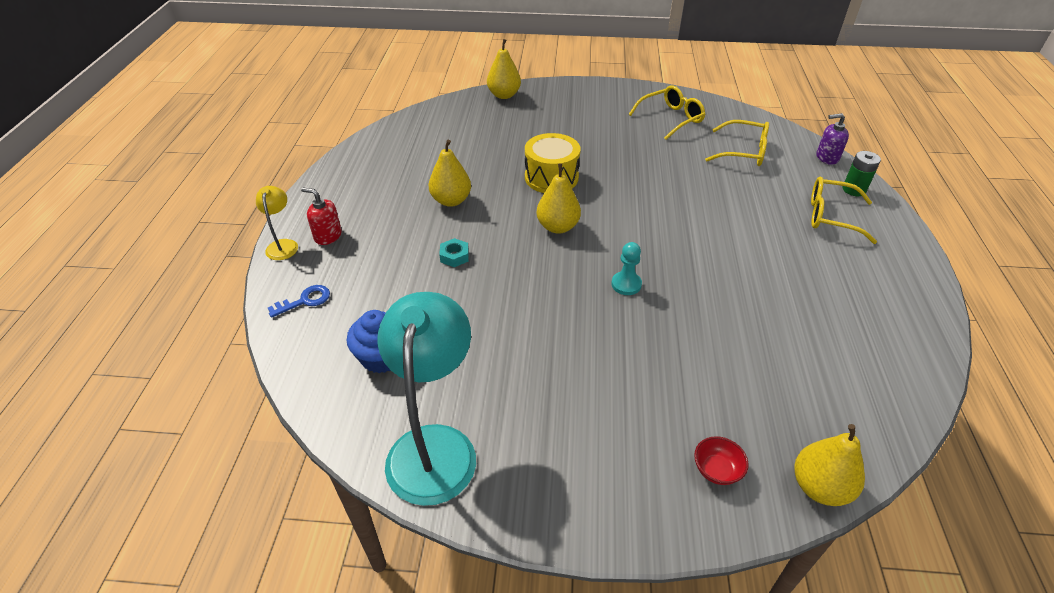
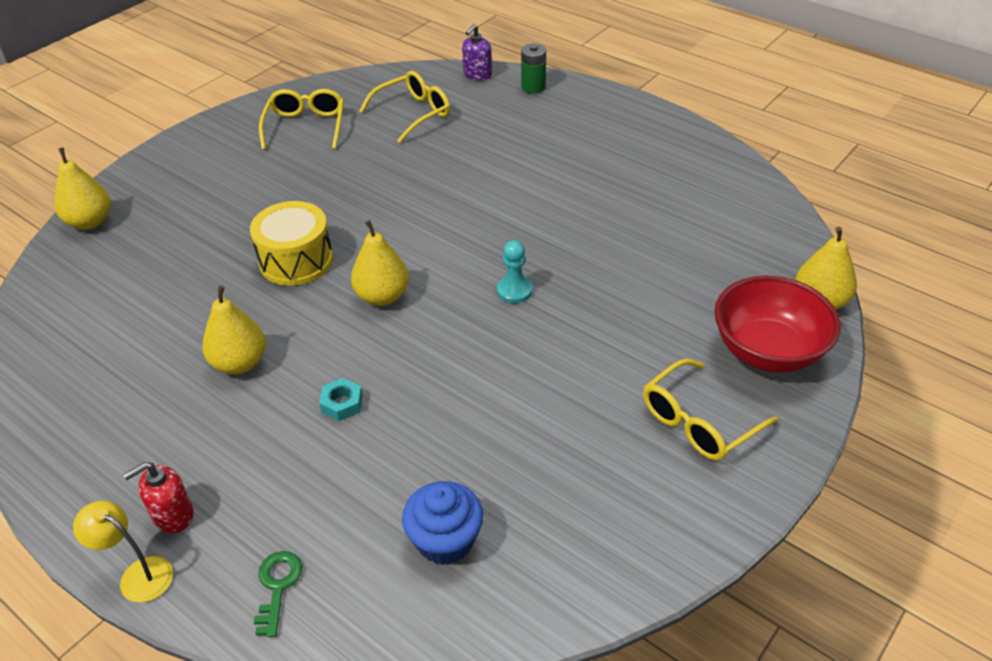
camera: 55 degrees left, 0 degrees up
blue key [268,285,330,318] -> green key [254,551,302,637]
turquoise lamp [377,292,476,506] -> none
red bowl [694,436,749,485] -> red bowl [715,276,841,373], size x2.32
yellow glasses [811,177,877,244] -> yellow glasses moved to [643,359,778,461]

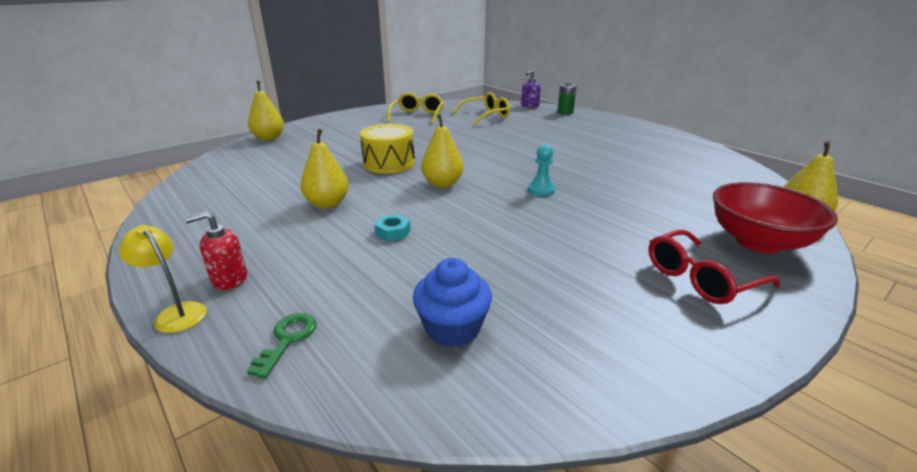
camera: 10 degrees right, 15 degrees down
yellow glasses [643,359,778,461] -> red glasses [648,229,780,304]

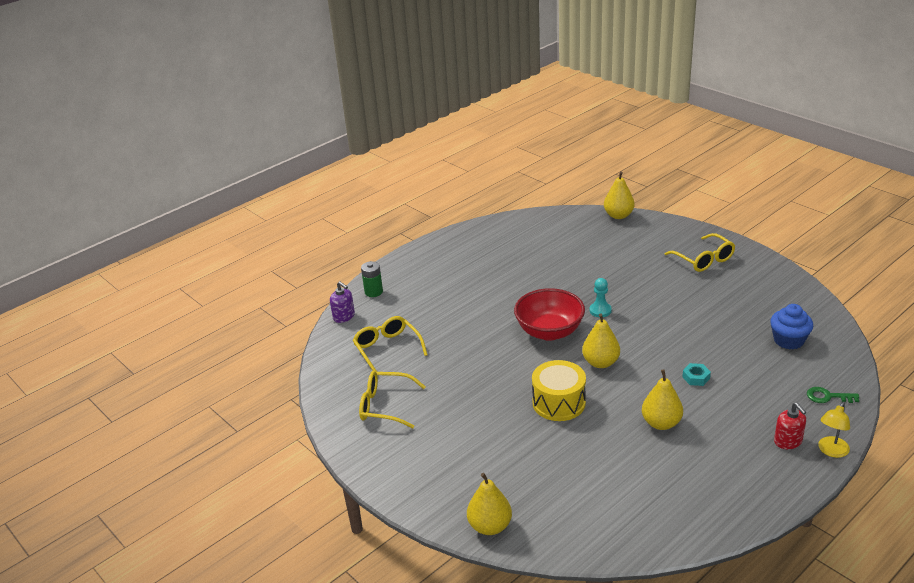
camera: 90 degrees left, 5 degrees up
red glasses [648,229,780,304] -> yellow glasses [664,233,735,272]
red bowl [713,182,838,253] -> red bowl moved to [514,288,585,341]

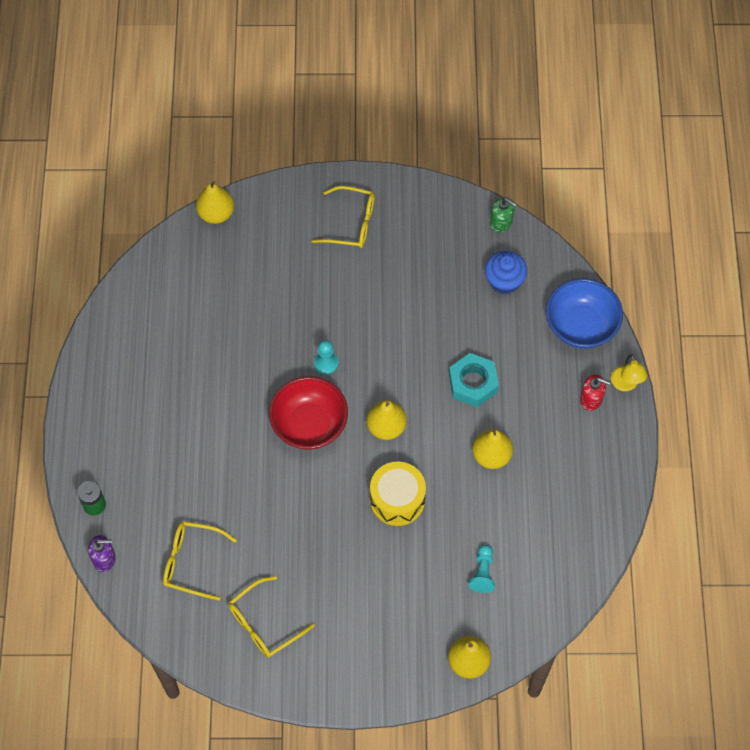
camera: 50 degrees left, 30 degrees up
turquoise nut [682,363,711,386] -> turquoise nut [449,353,499,407], size x1.89
green key [807,387,859,403] -> blue bowl [546,278,623,349]
none -> turquoise pawn [469,545,495,593]
none -> green soap dispenser [490,197,517,233]

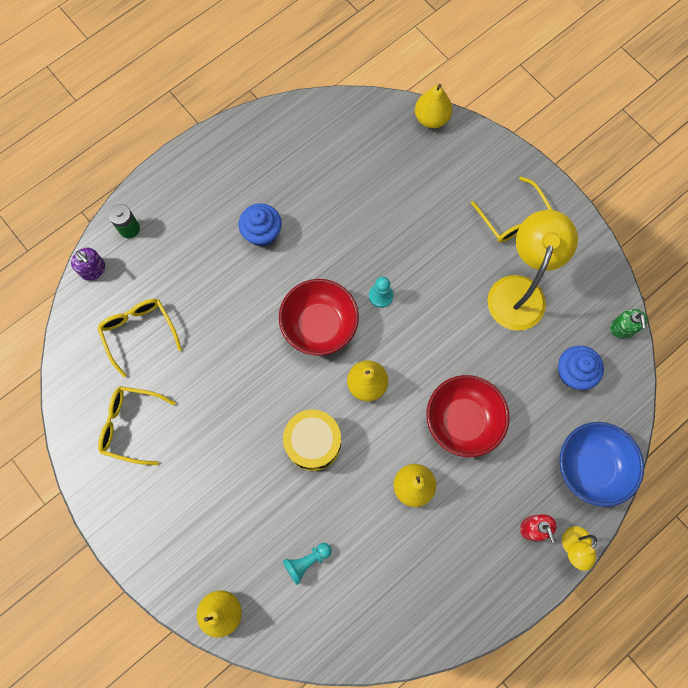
camera: 50 degrees right, 10 degrees up
turquoise nut [449,353,499,407] -> red bowl [426,375,510,457]
none -> blue cupcake [239,203,282,247]
none -> yellow lamp [487,210,578,331]

